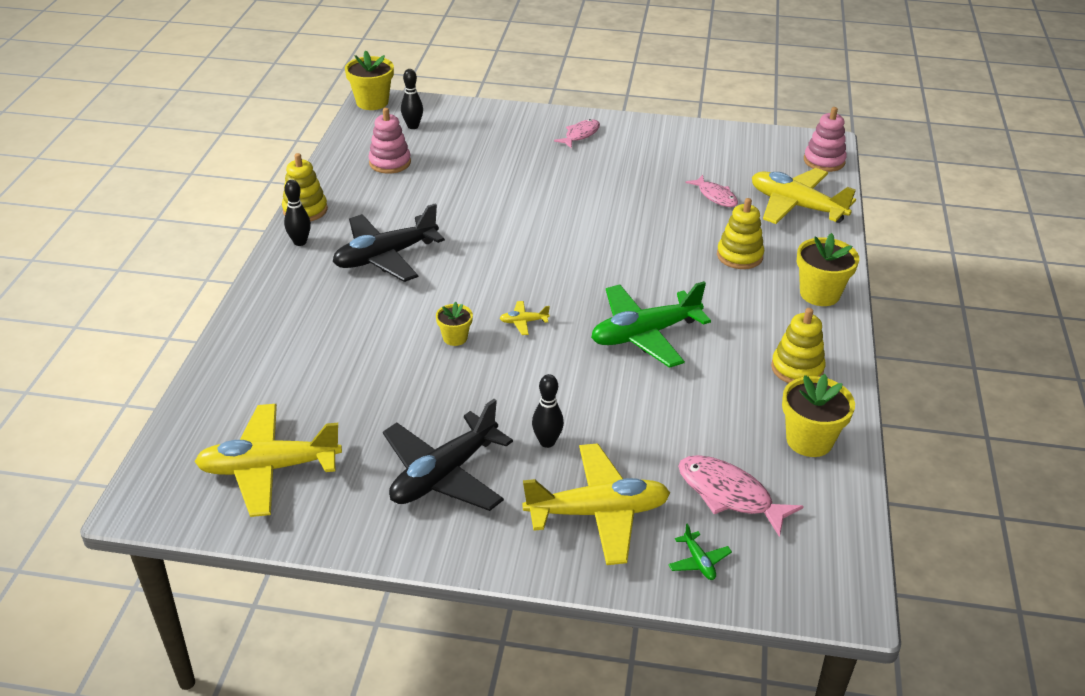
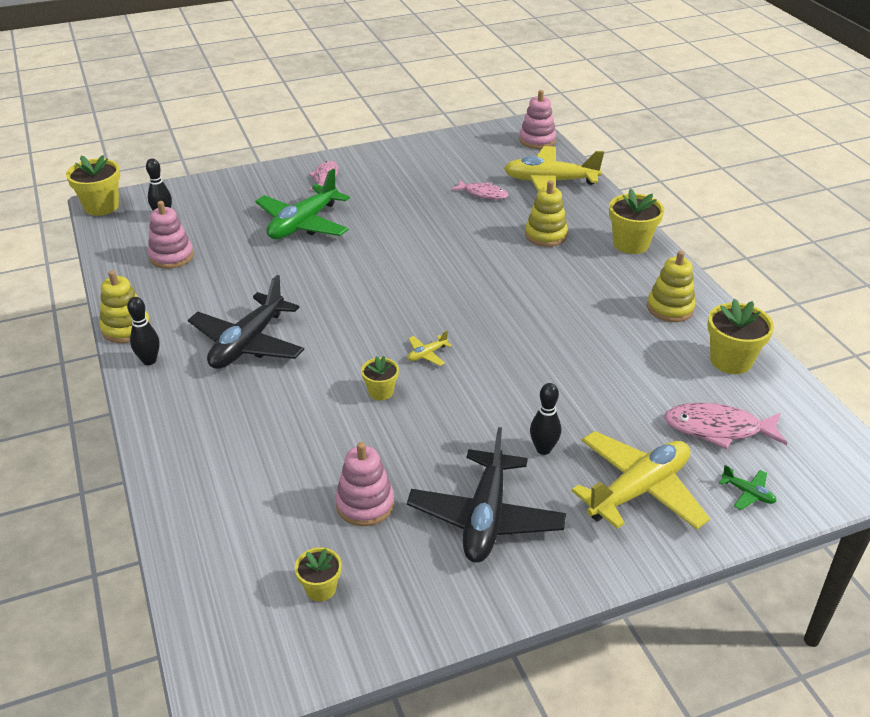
camera: 30 degrees left, 0 degrees up
yellow plane [194,404,342,517] -> yellow flower pot [295,547,342,601]
green plane [591,281,711,368] -> green plane moved to [255,168,350,239]
none -> pink stacking toy [335,442,394,526]

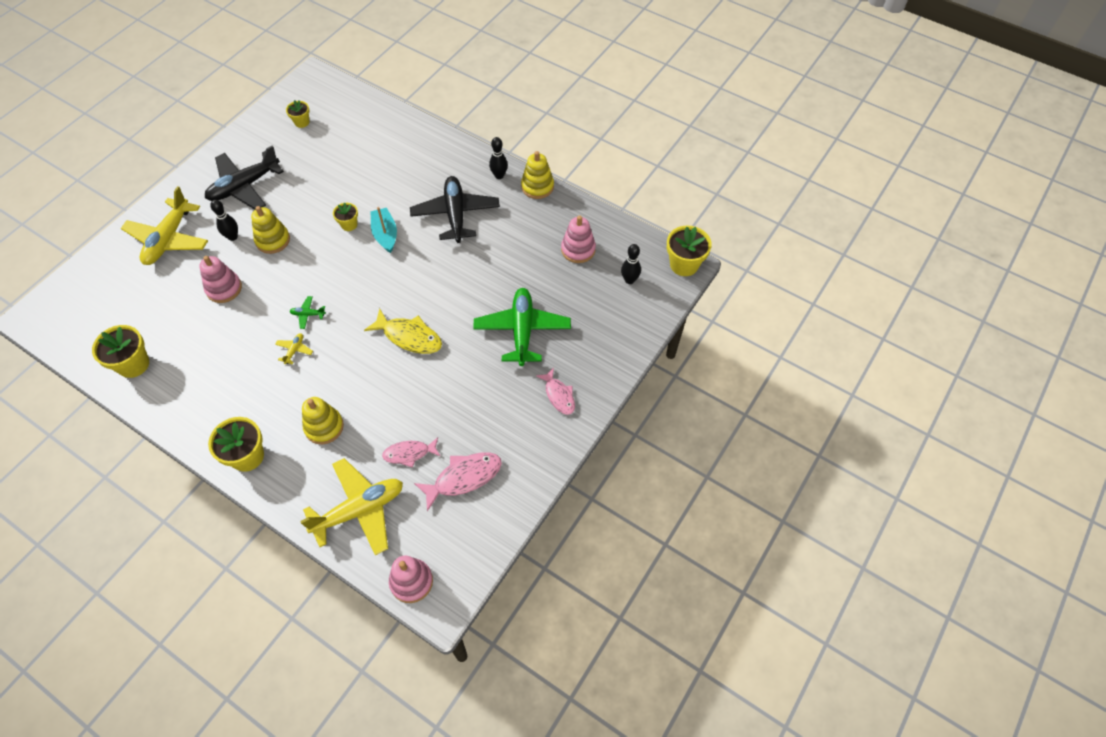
camera: 145 degrees right, 20 degrees up
pink stacking toy [335,442,394,526] -> pink stacking toy moved to [199,256,242,303]
yellow plane [407,331,452,366] -> yellow plane moved to [275,333,313,364]
black plane [407,427,566,563] -> black plane turned 105 degrees counterclockwise [205,145,284,210]
yellow stacking toy [647,251,696,322] -> yellow stacking toy moved to [251,206,290,254]
pink fish [664,403,787,449] -> pink fish moved to [414,452,502,511]
green plane [719,465,777,510] -> green plane moved to [290,296,326,329]
none -> yellow fish [364,308,442,354]
none -> turquoise boat [371,207,397,253]

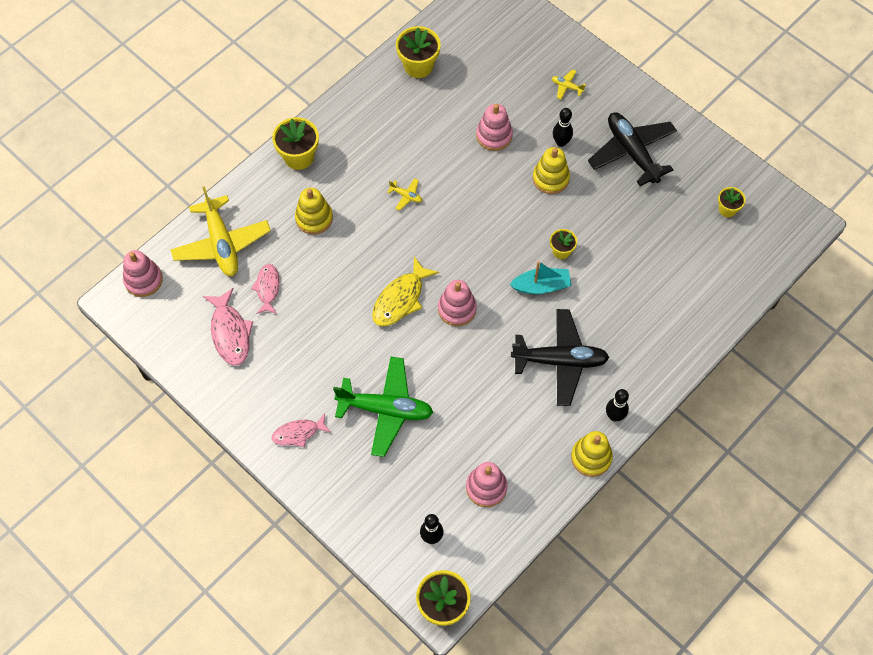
camera: 100 degrees right, 5 degrees up
yellow plane [121,186,208,265] -> yellow plane [552,69,586,99], size x0.40
green plane [290,296,326,329] -> none
none -> pink stacking toy [438,280,477,326]

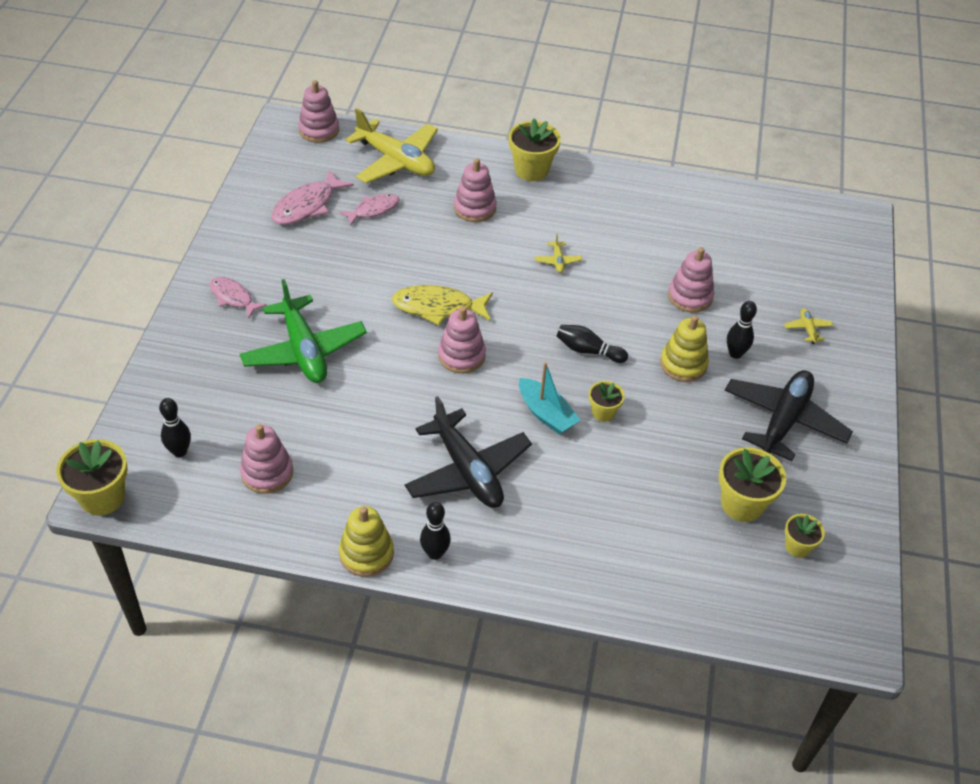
camera: 55 degrees right, 15 degrees down
yellow plane [170,186,271,276] -> yellow plane turned 90 degrees counterclockwise [345,108,438,183]
yellow stacking toy [295,188,333,235] -> pink stacking toy [454,158,497,222]
yellow flower pot [396,26,441,78] -> yellow flower pot moved to [719,447,786,522]
none -> black bowling pin [557,325,628,363]

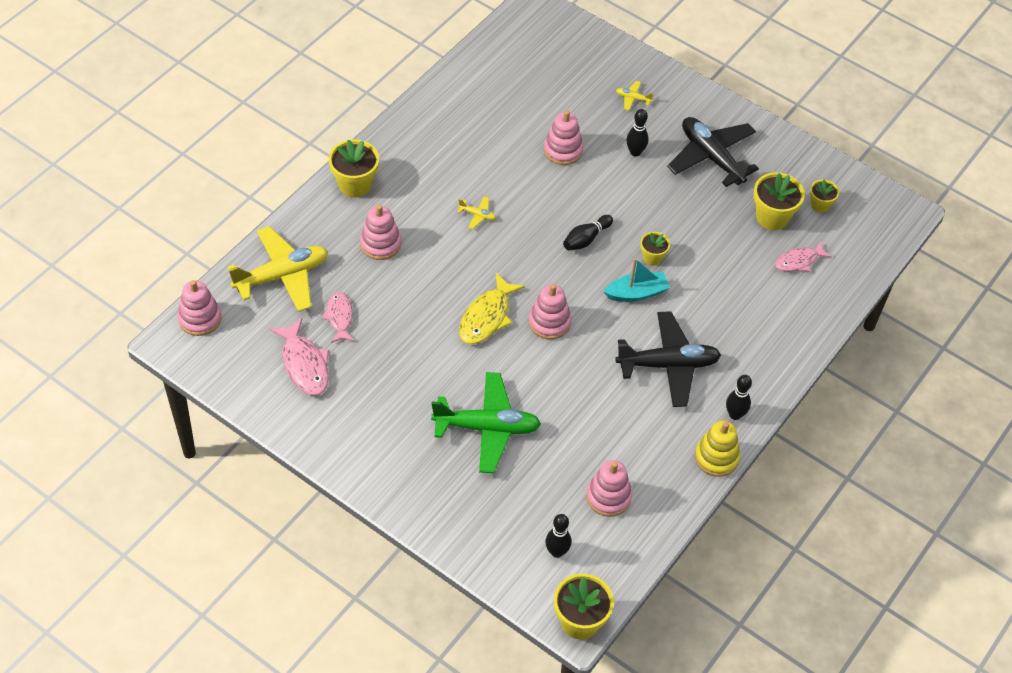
camera: 65 degrees left, 5 degrees up
pink fish [209,277,267,318] -> pink fish moved to [775,241,832,272]
yellow stacking toy [660,315,709,382] -> none

